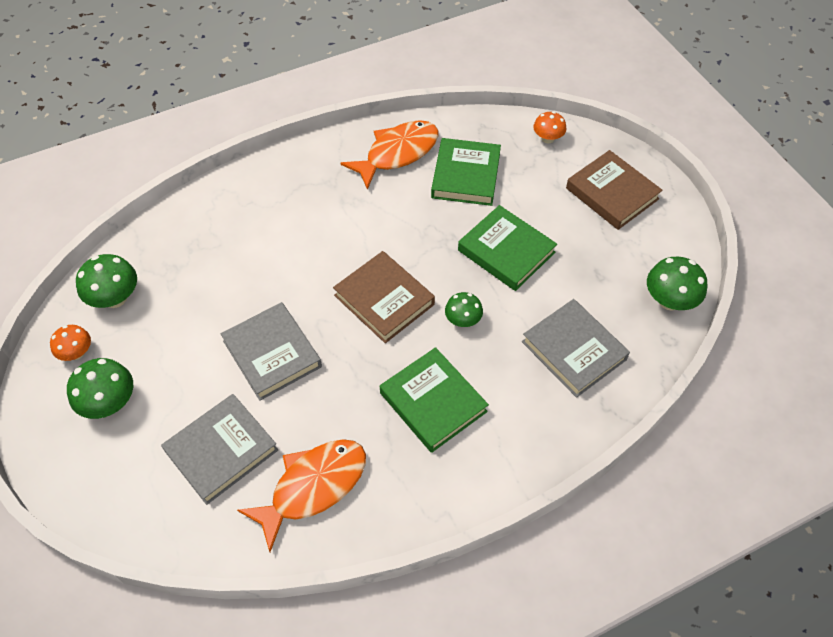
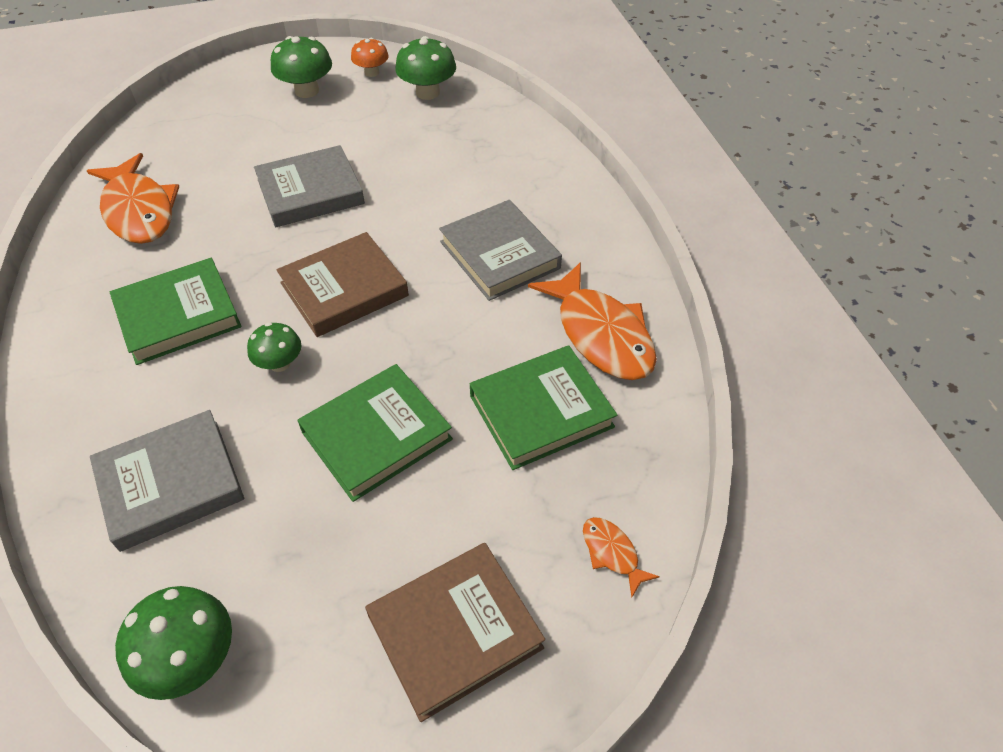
camera: 100 degrees right, 5 degrees down
grey book [161,394,278,505] -> grey book moved to [439,200,562,301]
green book [431,138,501,206] -> green book turned 45 degrees counterclockwise [470,345,617,470]
orange mushroom [533,111,566,143] -> orange fish [583,517,660,598]

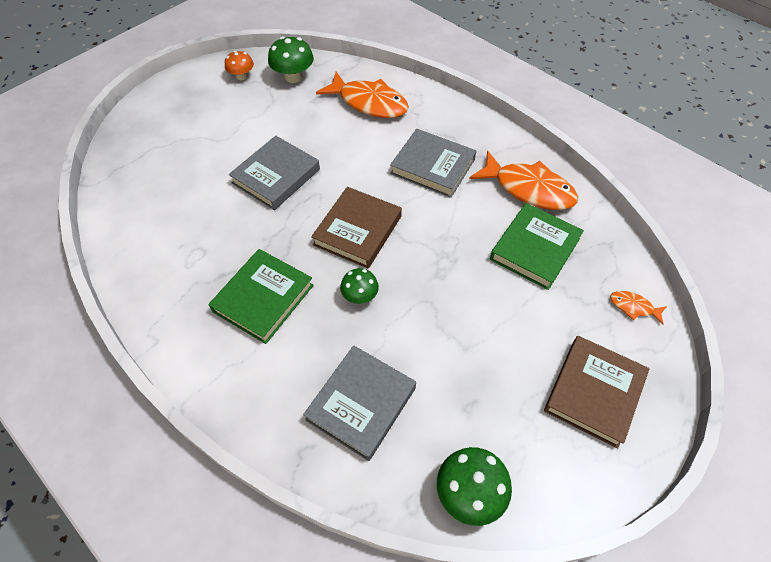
camera: 30 degrees left, 5 degrees up
orange fish [87,153,180,244] -> orange fish moved to [316,72,409,118]
green mushroom [271,36,332,98] -> none
green book [297,364,453,502] -> none

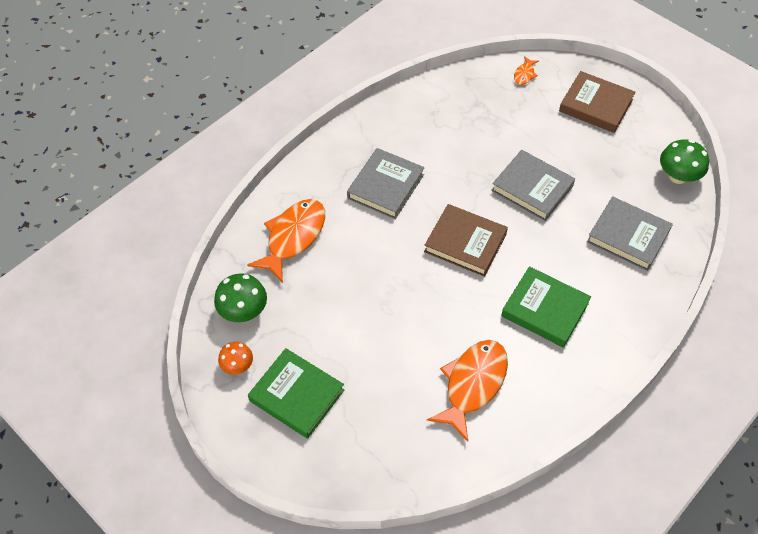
camera: 90 degrees left, 0 degrees up
grey book [229,136,320,210] -> grey book moved to [491,150,575,221]
green mushroom [340,268,379,304] -> none
orange fish [469,151,578,210] -> orange fish moved to [427,340,508,442]
green book [490,203,584,290] -> green book moved to [248,348,344,439]

